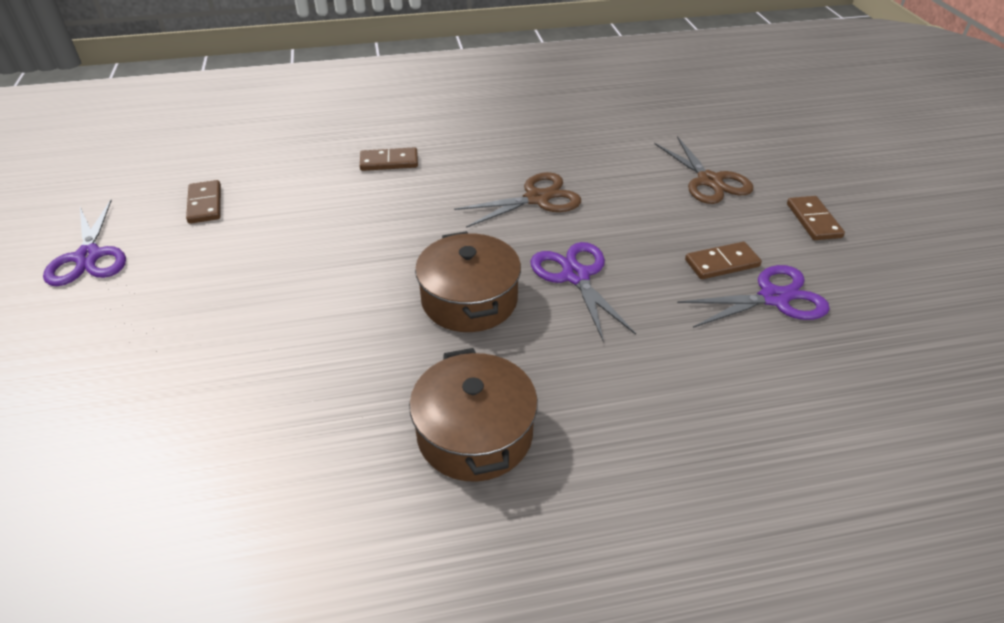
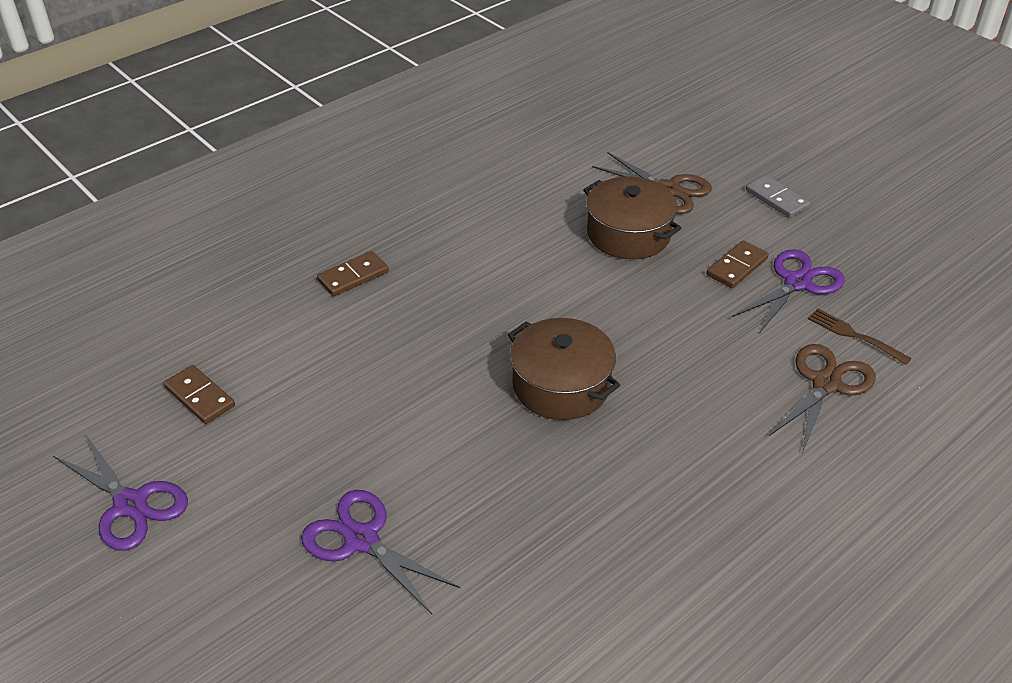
camera: 30 degrees left, 0 degrees up
brown pot [409,348,538,482] -> brown pot moved to [583,176,681,259]
brown scissors [454,172,581,228] -> brown scissors moved to [769,344,876,451]
purple scissors [530,242,636,343] -> purple scissors moved to [301,490,460,614]
brown domino [787,196,845,240] -> grey domino [746,175,810,218]
none -> brown fork [808,308,912,365]

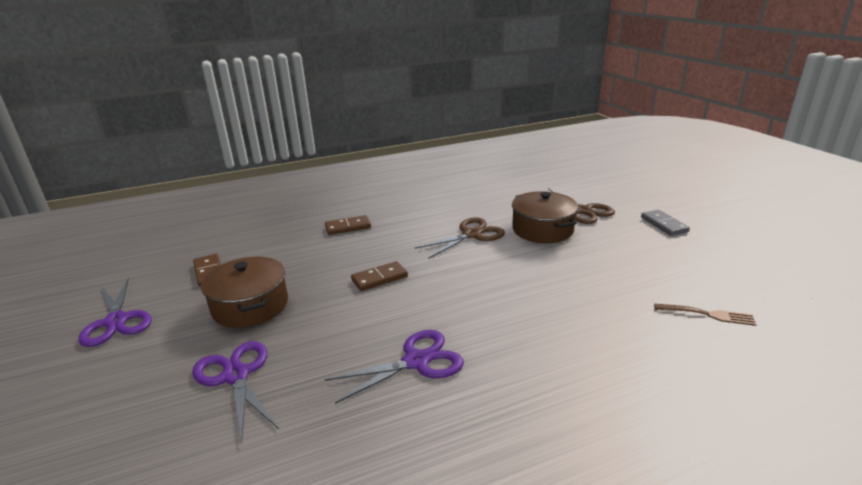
camera: 20 degrees right, 15 degrees down
brown pot [508,318,620,420] -> brown pot moved to [201,257,288,328]
brown domino [706,240,769,288] -> brown domino moved to [351,261,408,291]
purple scissors [732,249,845,333] -> purple scissors moved to [324,330,464,404]
brown scissors [769,344,876,451] -> brown scissors moved to [415,217,505,259]
brown fork [808,308,912,365] -> brown fork turned 135 degrees clockwise [654,304,757,326]

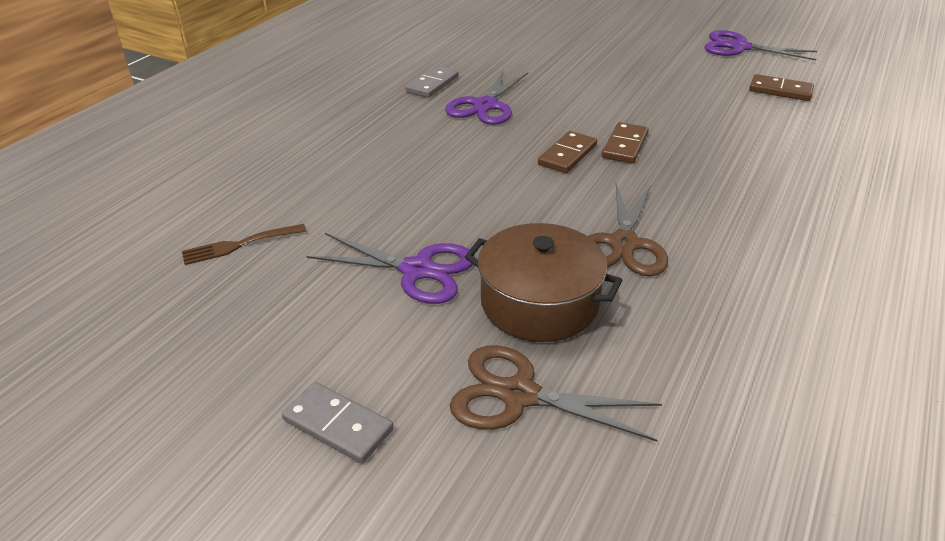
camera: 140 degrees right, 10 degrees up
purple scissors [192,341,279,444] -> purple scissors moved to [307,233,475,304]
brown pot [201,257,288,328] -> none
brown domino [325,215,371,235] -> brown domino moved to [538,131,597,173]
none -> grey domino [405,65,459,98]

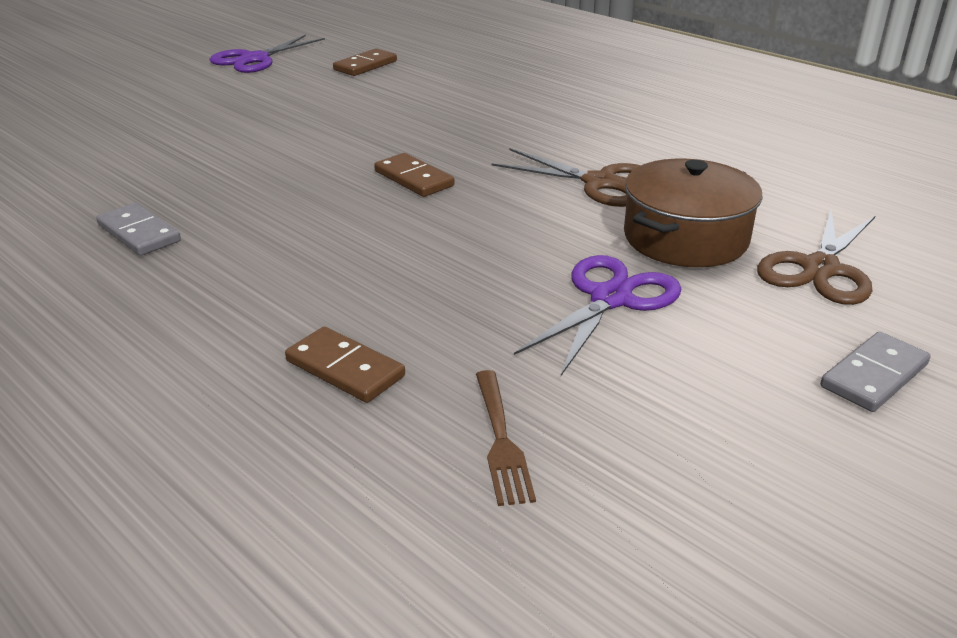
camera: 75 degrees left, 5 degrees down
purple scissors [445,71,528,125] -> none
brown domino [602,122,649,163] -> brown domino moved to [285,327,405,403]

